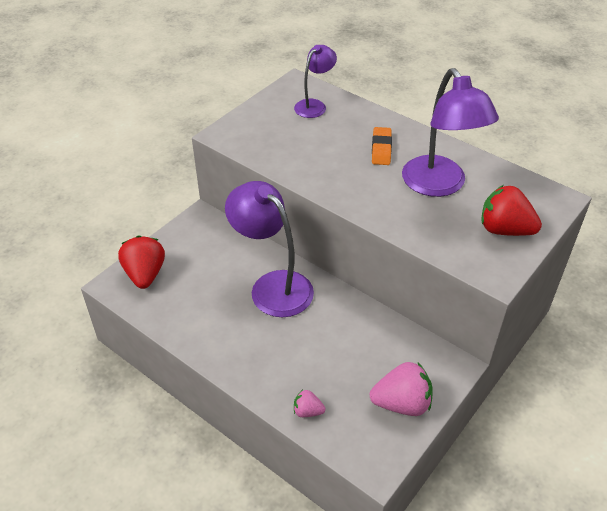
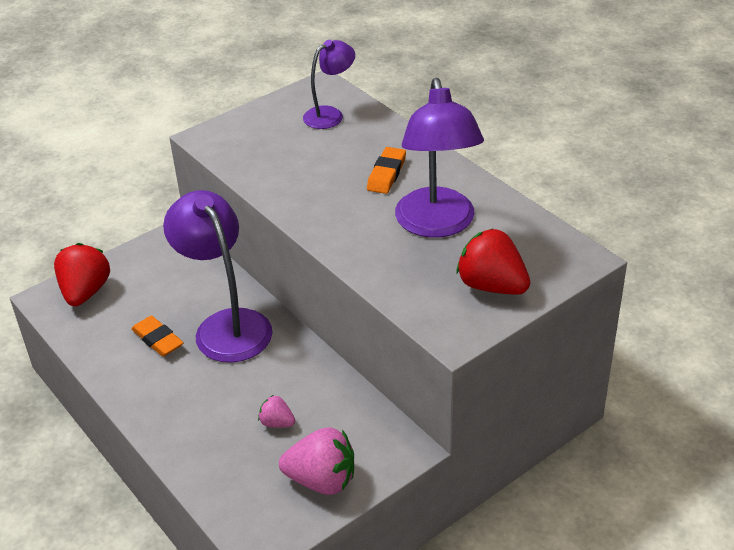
camera: 15 degrees right, 5 degrees down
pink strawberry [294,390,326,417] -> pink strawberry moved to [258,395,295,427]
none -> orange eraser [131,316,184,357]

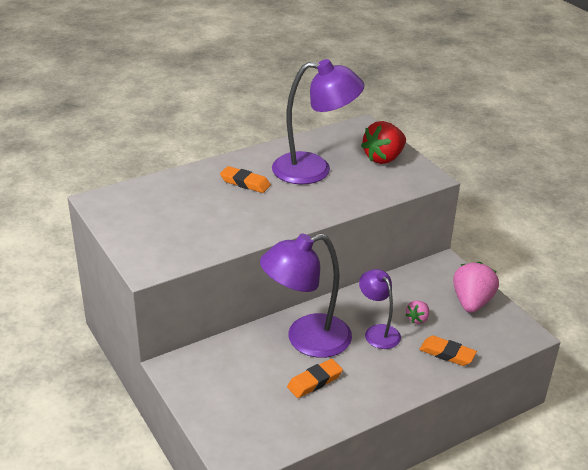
camera: 85 degrees left, 5 degrees down
red strawberry [54,243,110,306] -> none
purple lamp [303,40,355,129] -> purple lamp moved to [359,269,401,349]
none -> orange eraser [419,336,477,366]

